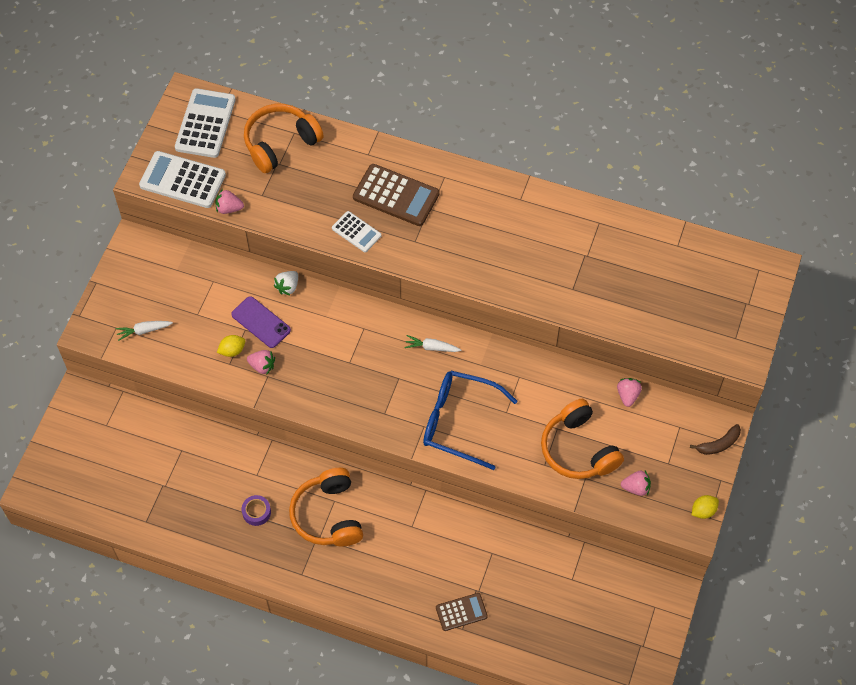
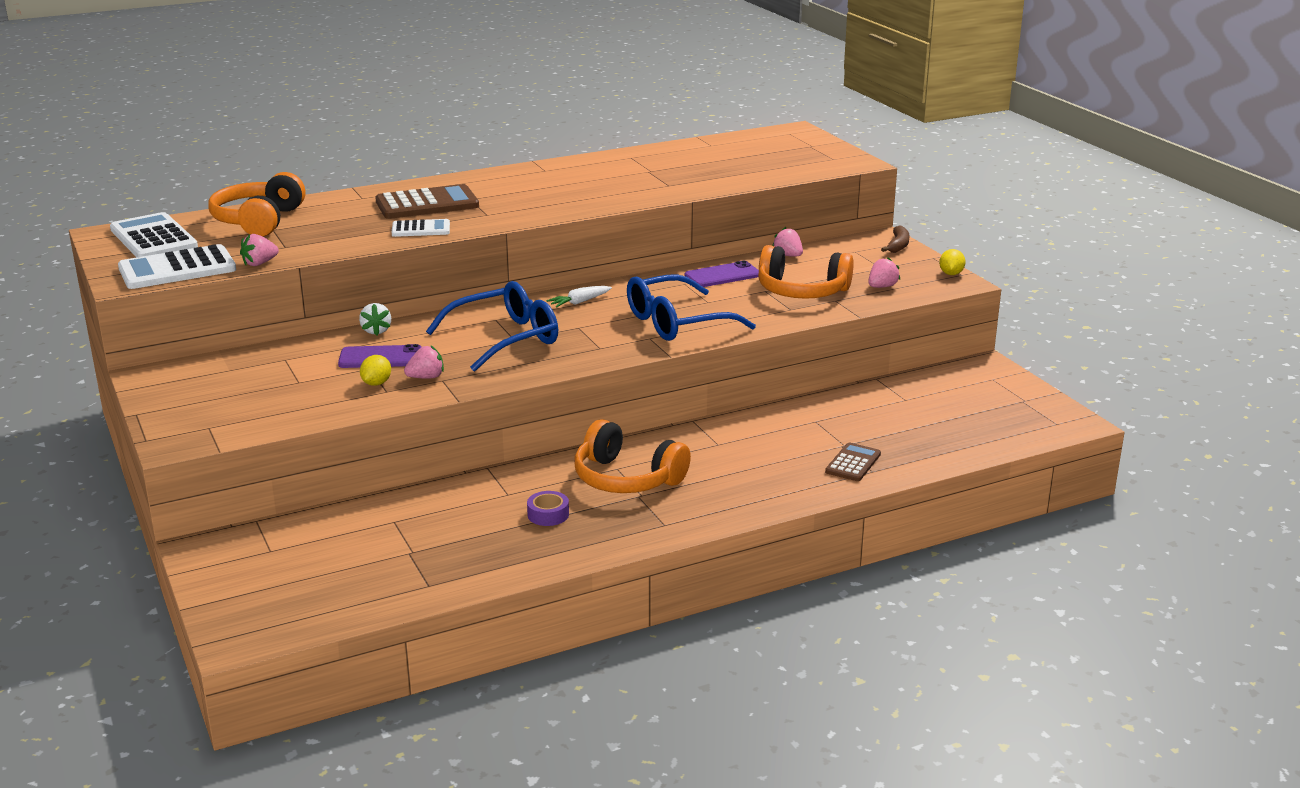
camera: 45 degrees left, 35 degrees down
white carrot [116,321,173,341] -> none
none -> blue glasses [426,281,558,372]
none -> purple phone [684,261,759,287]

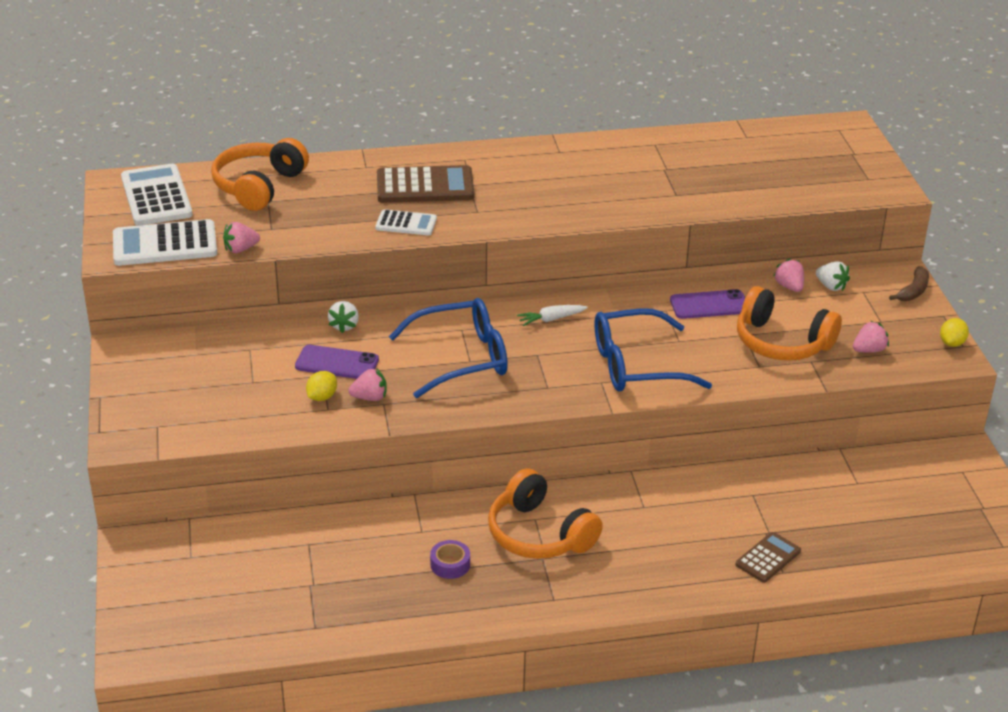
camera: 15 degrees right, 10 degrees up
none -> white strawberry [816,261,850,291]

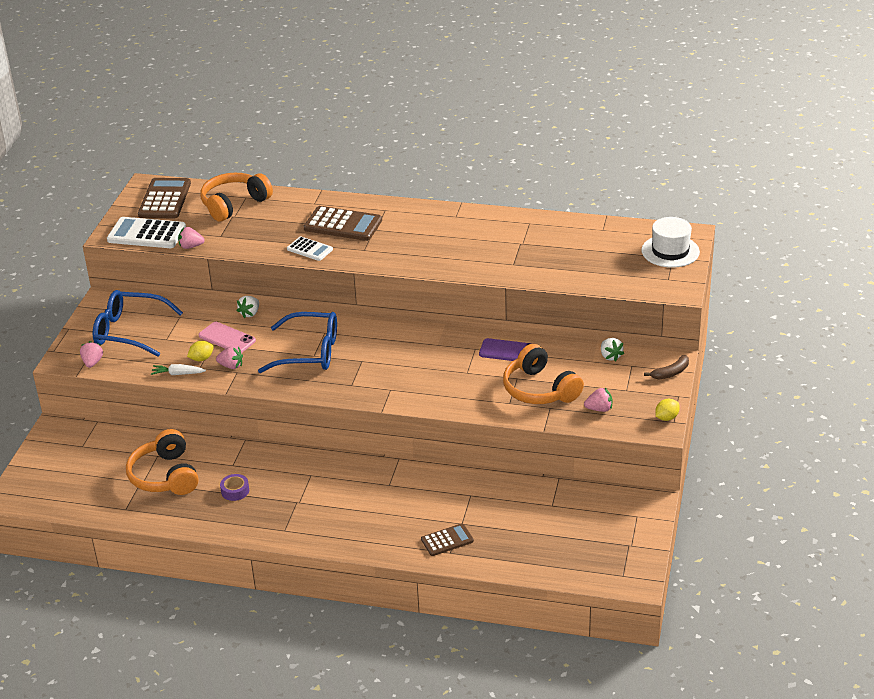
camera: 25 degrees right, 0 degrees up
white calculator [121,164,193,226] -> brown calculator [138,178,191,218]
purple phone [295,345,379,379] -> pink phone [199,322,256,353]
orange headphones [488,468,603,559] -> orange headphones moved to [126,429,199,495]
white carrot [517,305,588,326] -> white carrot moved to [151,364,206,375]
blue glasses [595,308,712,392] -> blue glasses moved to [93,290,183,356]
pink strawberry [773,258,804,292] -> pink strawberry moved to [80,341,103,368]
none -> white hat [642,217,700,268]

